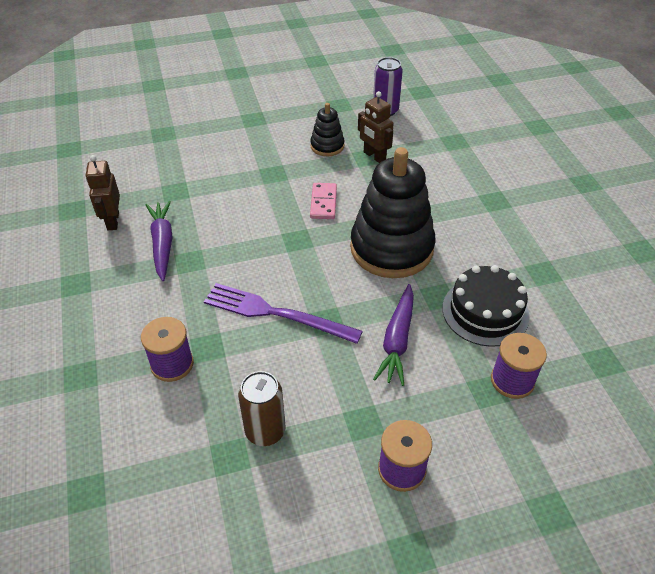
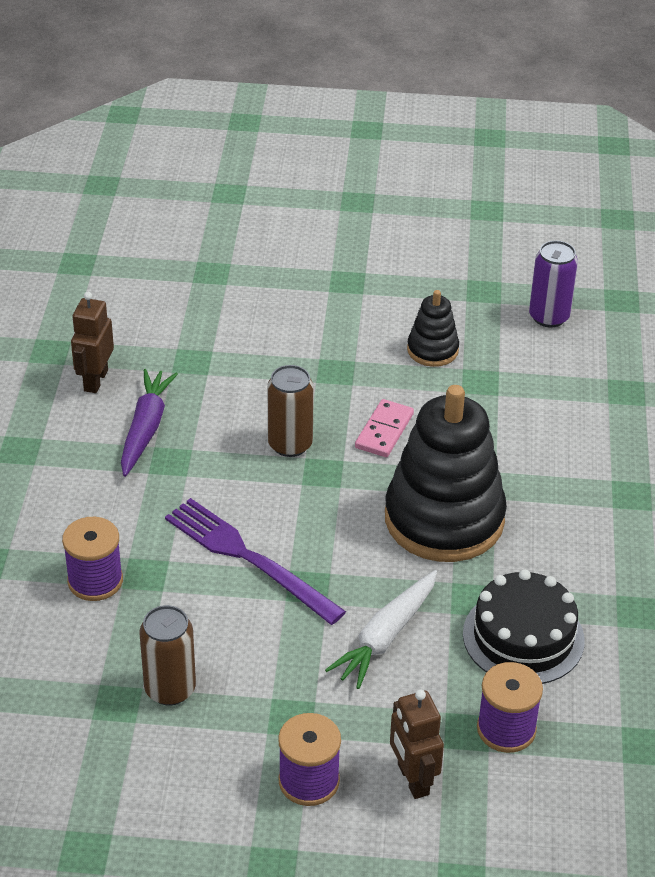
camera: 20 degrees right, 5 degrees down
brown robot [358,91,394,163] -> brown robot moved to [390,690,444,799]
purple carrot [373,284,414,386] -> white carrot [325,570,437,689]
none -> brown can [267,365,314,457]

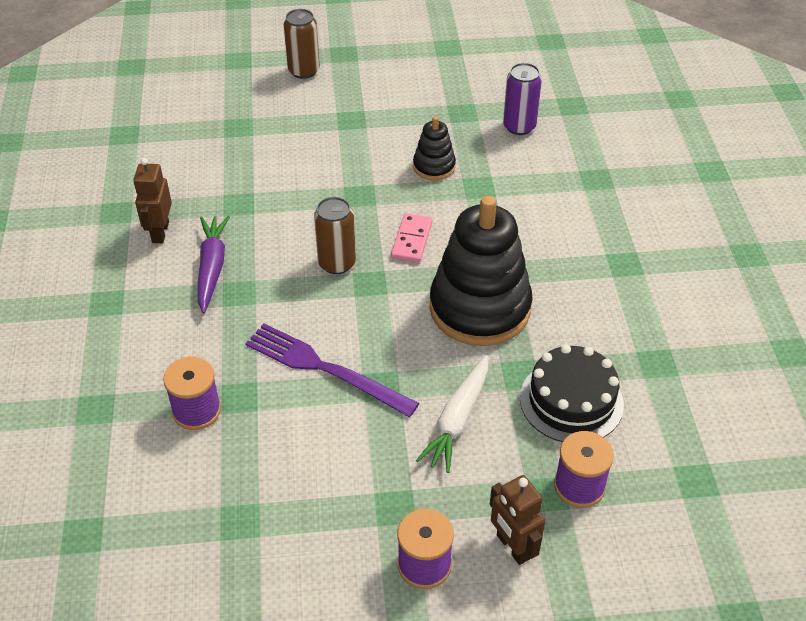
camera: 10 degrees left, 5 degrees up
brown can [139,605,196,705] -> brown can moved to [284,9,320,79]

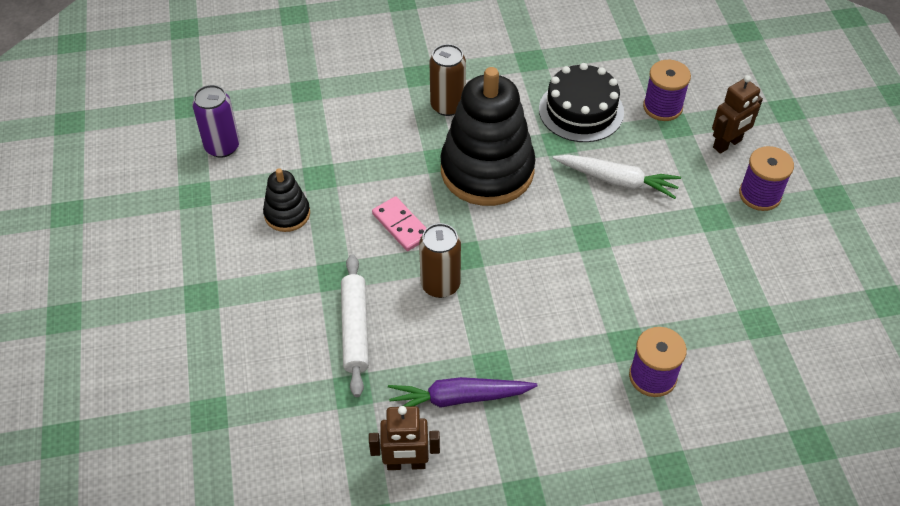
camera: 95 degrees left, 5 degrees up
purple fork [245,323,419,417] -> none
brown can [284,9,320,79] -> brown can moved to [429,44,466,116]
pink domino [391,213,432,263] -> pink domino turned 45 degrees clockwise [372,196,426,251]
none -> white rolling pin [341,255,369,397]

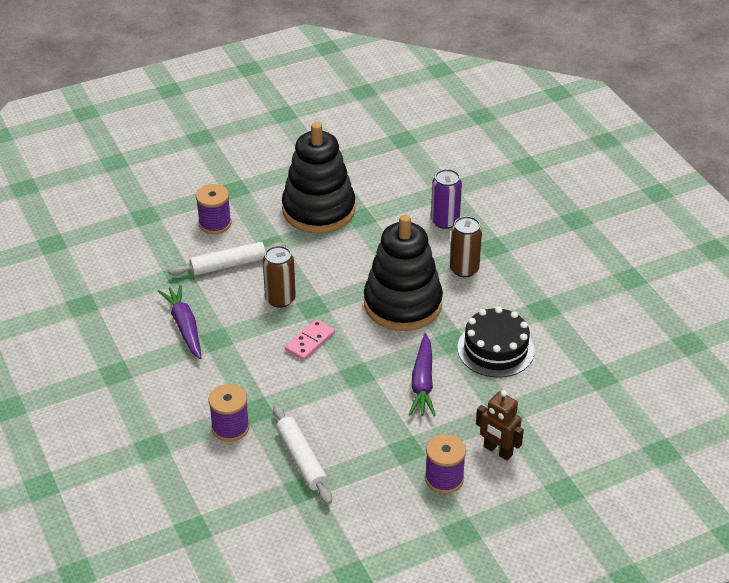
camera: 75 degrees right, 10 degrees down
purple can [192,85,240,158] -> purple can moved to [431,169,462,229]
black stacking toy [263,168,310,232] -> black stacking toy [282,122,355,233], size x2.10
brown robot [369,406,440,470] -> none
pink domino [372,196,426,251] -> pink domino moved to [285,319,335,361]
white carrot [553,155,681,199] -> purple carrot [409,333,436,417]
purple spool [643,60,691,121] -> purple spool moved to [196,184,231,234]
none -> white rolling pin [273,405,332,504]

